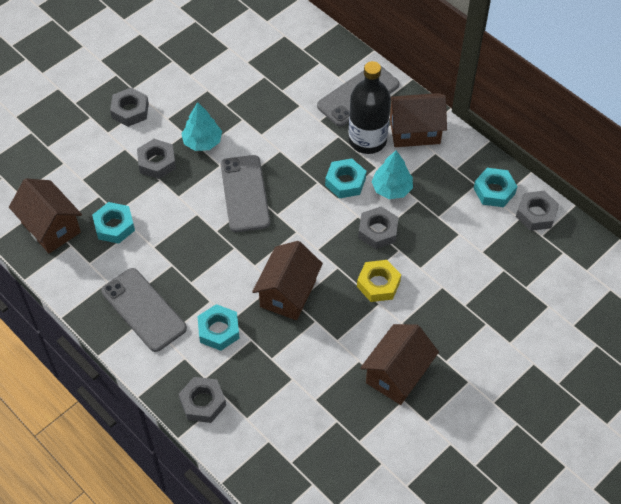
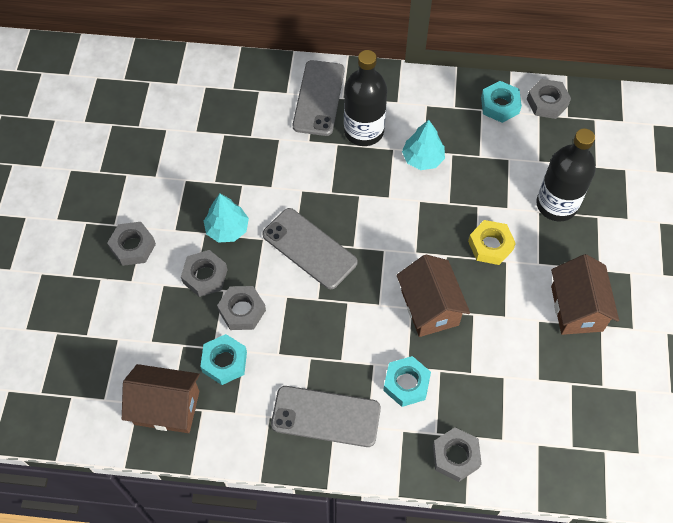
camera: 40 degrees left, 5 degrees up
turquoise nut [325,158,366,198] -> none
grey nut [358,207,399,249] -> grey nut moved to [217,286,266,330]
brown house [390,93,447,147] -> none
none -> black bottle [536,128,596,221]

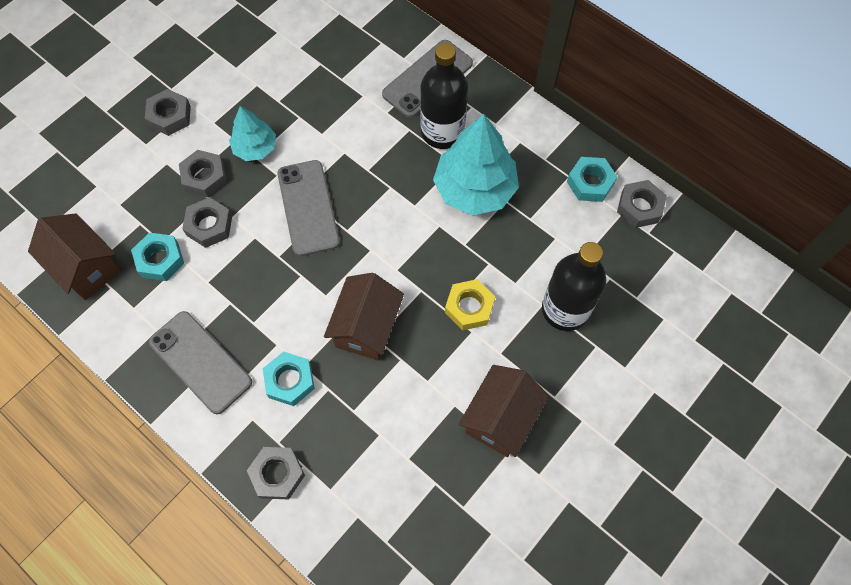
camera: 35 degrees right, 5 degrees up
turquoise tree [402,120,445,170] -> turquoise tree [433,114,519,215], size x1.76

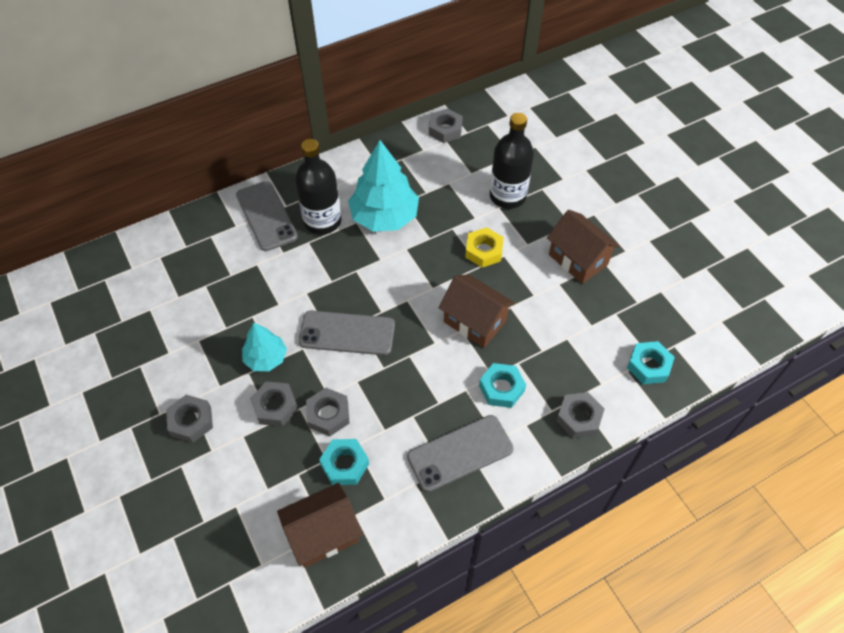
camera: 70 degrees left, 10 degrees down
turquoise nut [567,157,617,202] -> turquoise nut moved to [627,341,675,384]

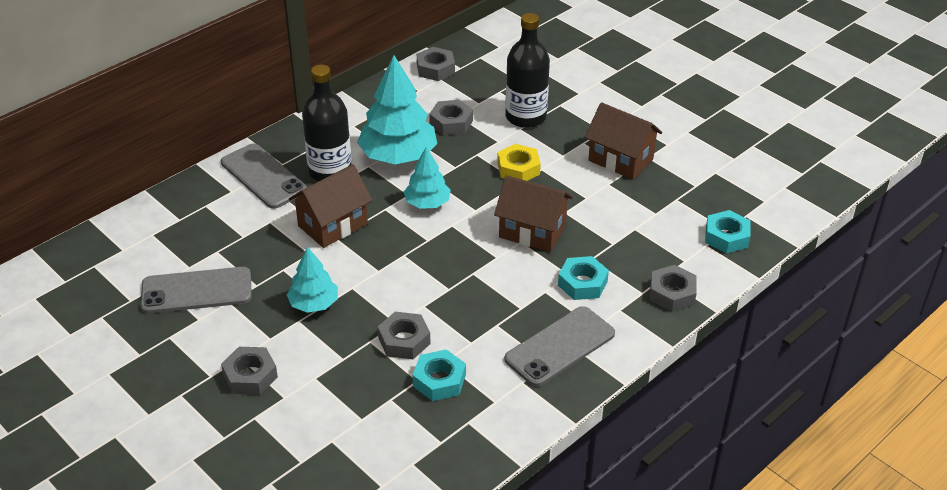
camera: 15 degrees left, 15 degrees down
grey nut [250,381,298,427] -> grey nut moved to [429,100,473,135]
brown house [277,483,363,567] -> brown house moved to [289,164,373,248]
grey phone [299,311,395,355] -> grey phone moved to [141,267,252,313]
none -> turquoise tree [404,147,451,209]

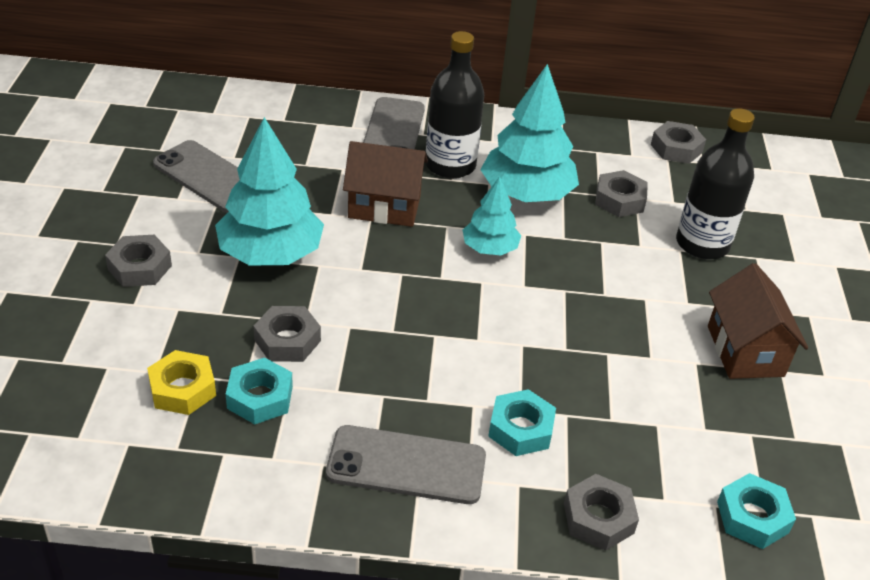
camera: 45 degrees right, 0 degrees up
turquoise tree [287,246,338,313] -> turquoise tree [215,117,324,266], size x1.76
brown house [494,175,573,252] -> none
yellow nut [497,144,541,181] -> yellow nut moved to [147,350,216,415]

